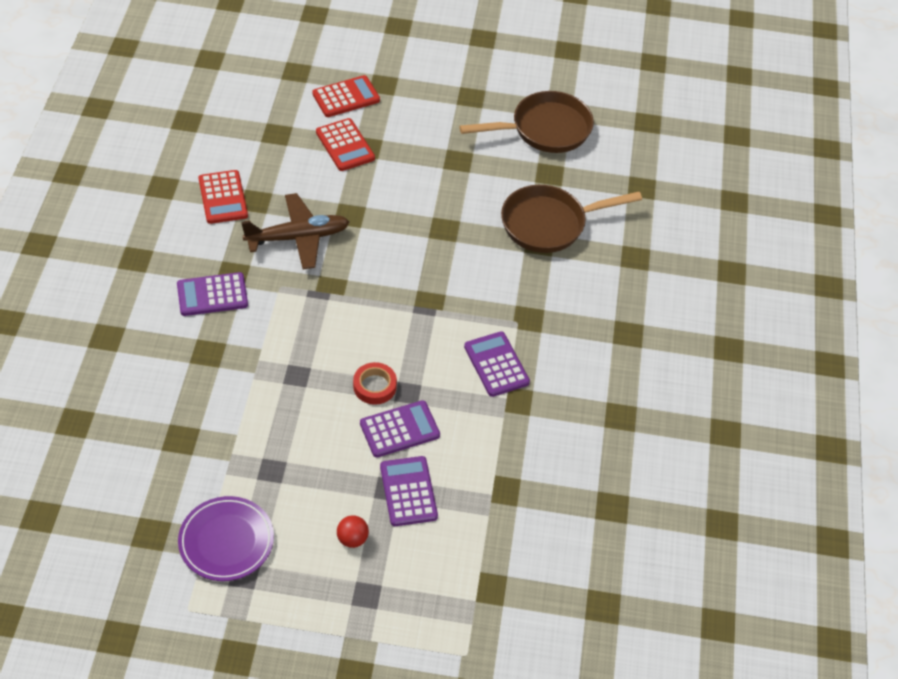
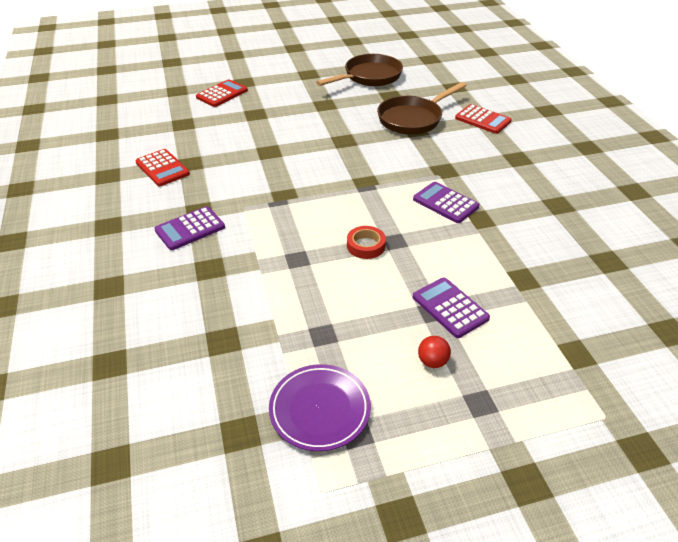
camera: 20 degrees left, 10 degrees down
brown plane [241,193,349,270] -> none
red calculator [316,118,375,171] -> red calculator moved to [455,104,512,134]
purple calculator [360,400,440,458] -> none

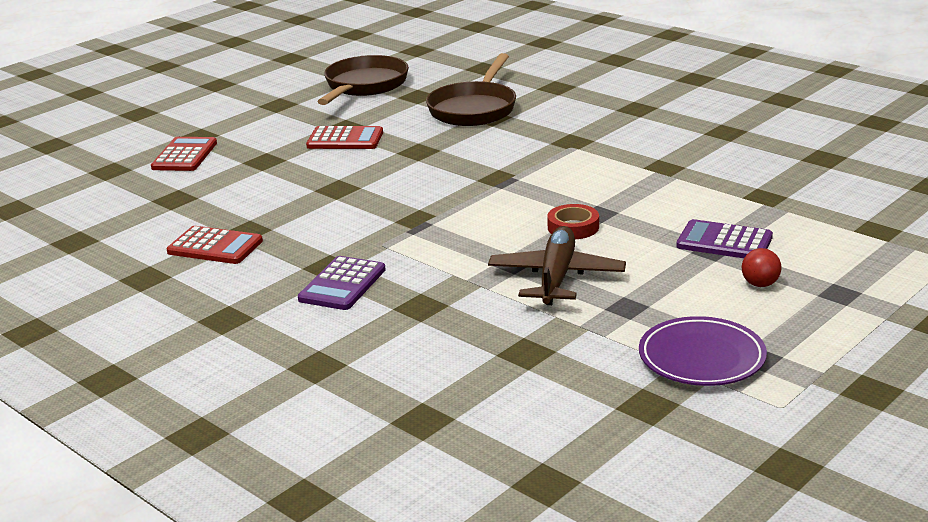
camera: 30 degrees left, 15 degrees down
purple calculator [413,182,480,223] -> none
red calculator [455,104,512,134] -> red calculator moved to [306,126,383,149]
none -> brown plane [488,226,626,305]

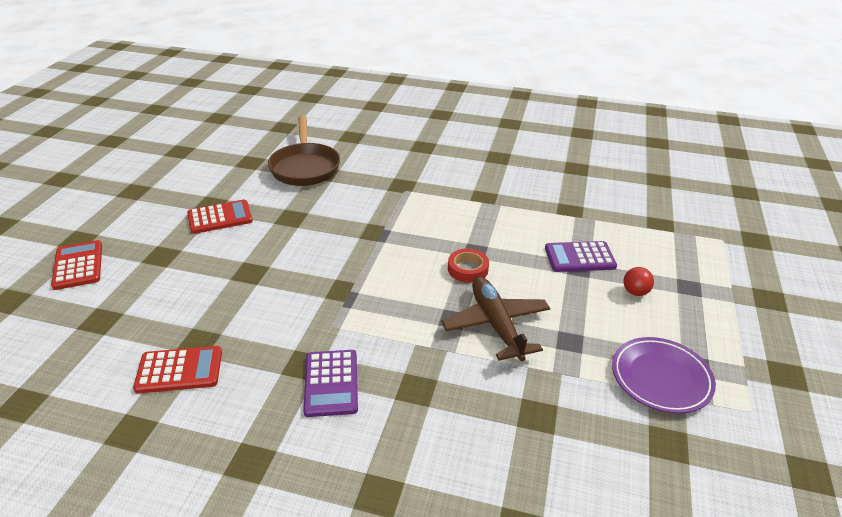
camera: 30 degrees left, 10 degrees up
brown pan [317,55,409,105] -> none

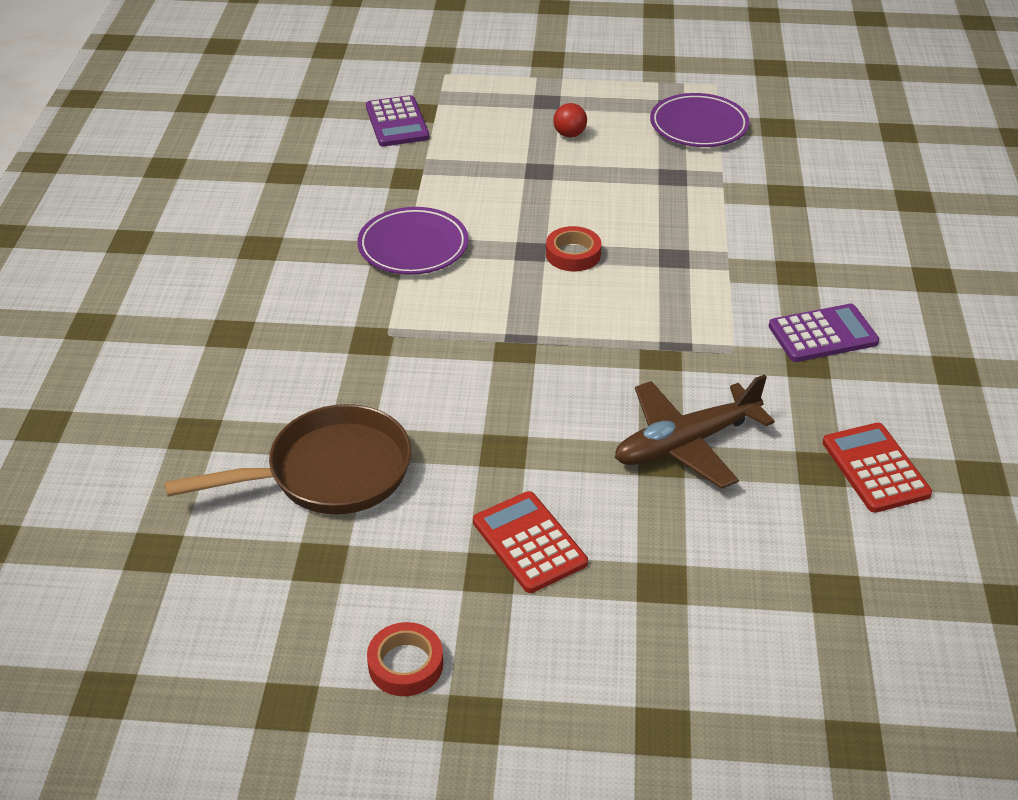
camera: 100 degrees left, 5 degrees up
red calculator [51,240,102,290] -> none
brown plane [442,277,550,361] -> brown plane moved to [615,374,775,489]
purple calculator [545,241,617,272] -> purple calculator moved to [366,95,429,146]
none -> purple plate [357,207,468,275]
none -> red tape [367,622,443,696]

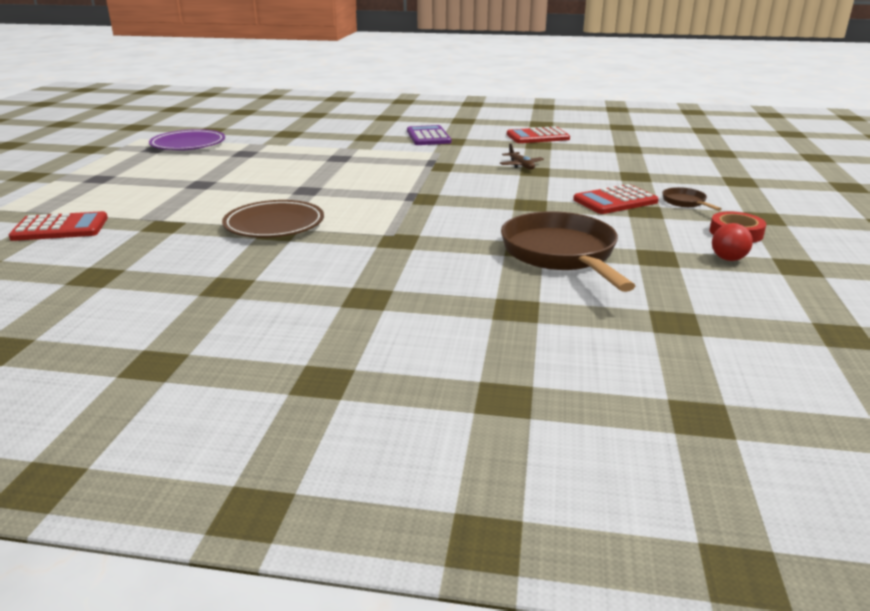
camera: 85 degrees left, 15 degrees down
purple plate [357,207,468,275] -> brown plate [222,200,324,238]
purple calculator [366,95,429,146] -> red calculator [9,211,108,241]
red tape [546,226,601,271] -> none
red ball [553,103,587,137] -> red ball moved to [712,223,753,261]
brown plane [615,374,775,489] -> brown plane [500,143,544,170], size x0.48
none -> brown pan [662,187,721,211]

